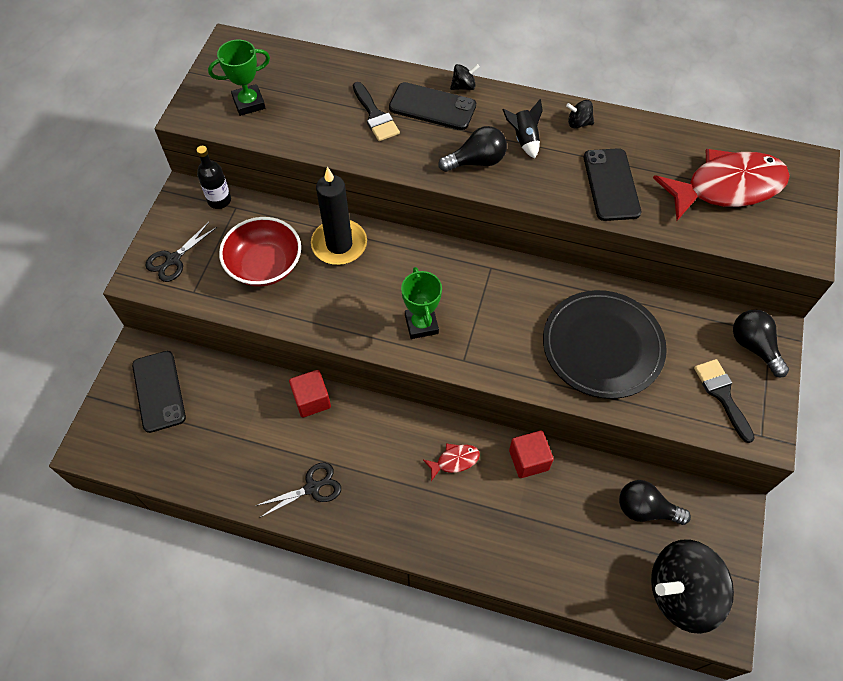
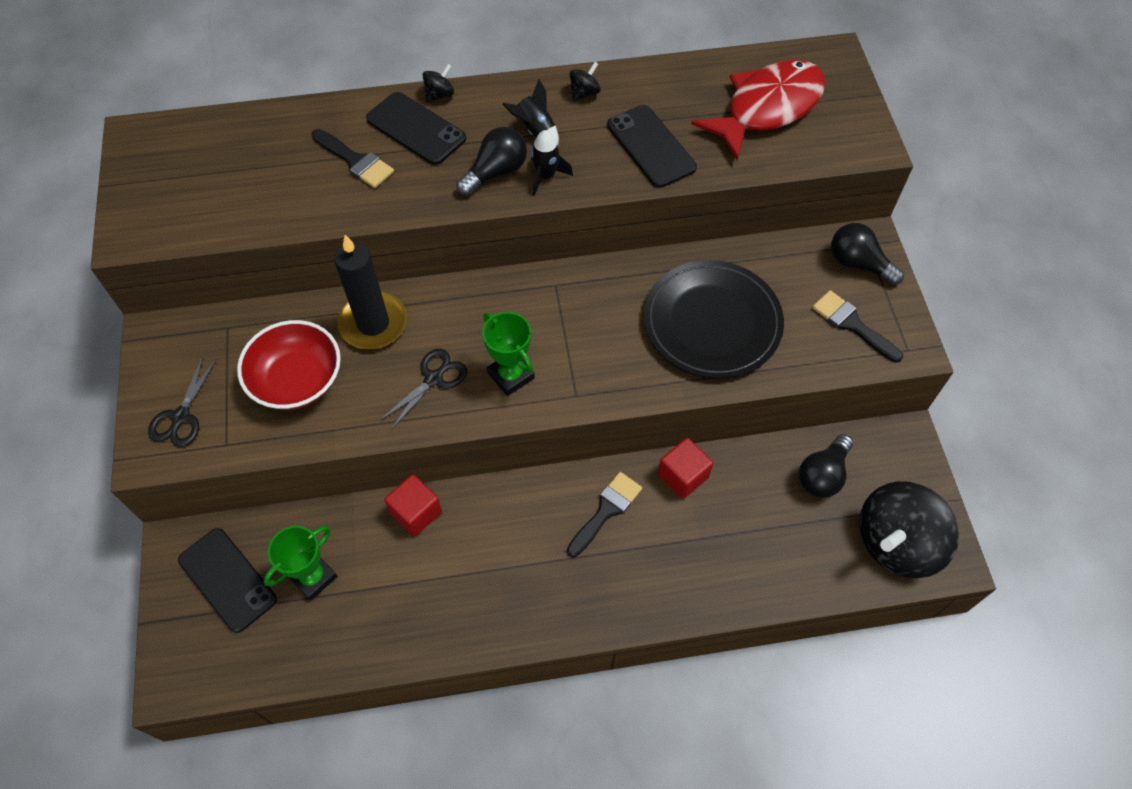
camera: 25 degrees left, 0 degrees up
black bottle [196,146,231,209] -> none
green trophy [208,40,270,116] -> green trophy moved to [264,526,337,601]
black scissors [255,463,341,517] -> black scissors moved to [379,349,467,430]
black phone [389,82,476,130] -> black phone turned 45 degrees clockwise [366,92,466,165]
red fish [423,443,480,481] -> black brush [567,472,642,557]
black spinning top [566,100,594,128] -> black spinning top turned 150 degrees clockwise [569,62,601,102]
black light bulb [619,480,691,525] -> black light bulb turned 45 degrees counterclockwise [799,434,853,498]
none -> black rocket [531,130,573,195]

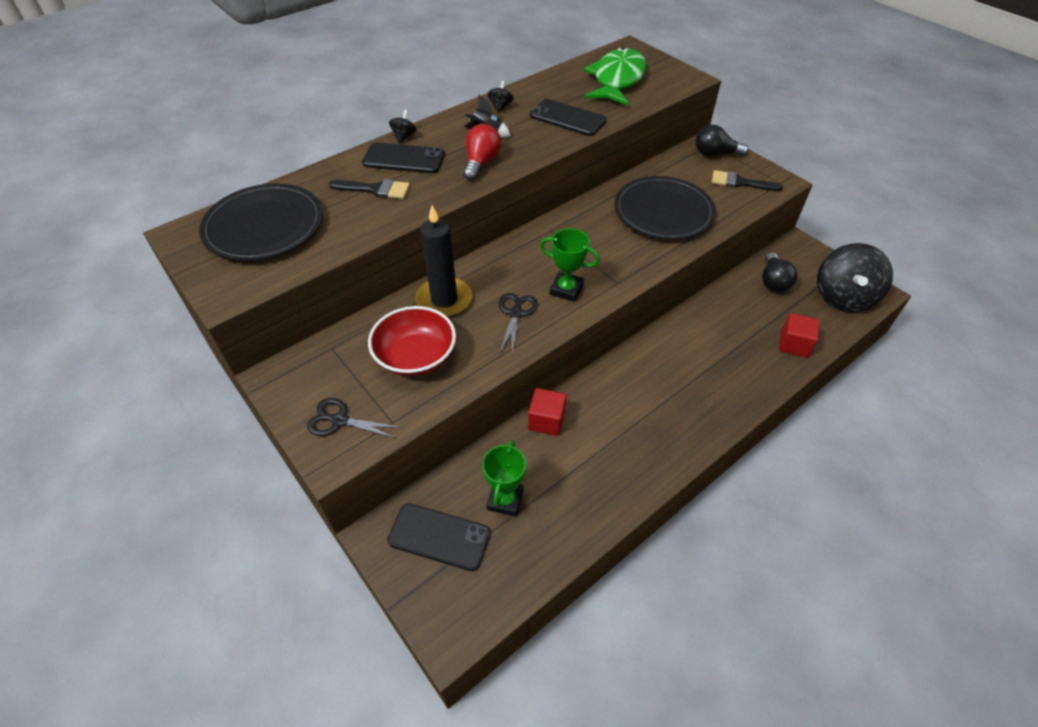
camera: 30 degrees left, 10 degrees down
black scissors [148,356,216,447] -> black scissors turned 120 degrees clockwise [307,398,402,439]
black light bulb [456,127,527,196] -> red light bulb [463,124,501,181]
black rocket [531,130,573,195] -> none
black brush [567,472,642,557] -> none
red cube [658,438,713,499] -> red cube moved to [779,313,819,358]
red fish [691,59,826,160] -> green fish [584,47,647,106]
none -> black plate [199,183,323,261]

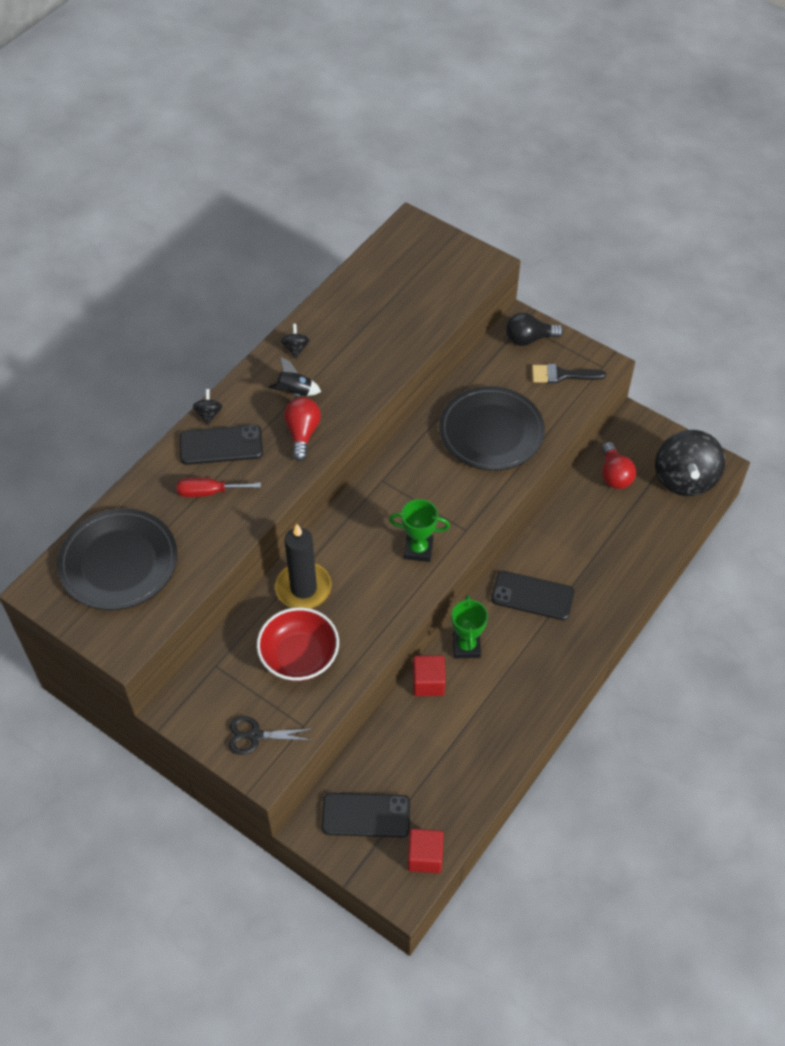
camera: 15 degrees left, 5 degrees up
black brush [329,179,410,199] -> red screwdriver [177,478,261,497]
green trophy [482,440,526,516] -> green trophy moved to [451,595,488,658]
black scissors [499,293,538,356] -> none
black phone [530,99,607,136] -> black phone moved to [491,571,574,620]
green fish [584,47,647,106] -> none
black light bulb [762,252,797,292] -> red light bulb [602,442,636,489]
red cube [779,313,819,358] -> red cube moved to [408,829,444,873]

